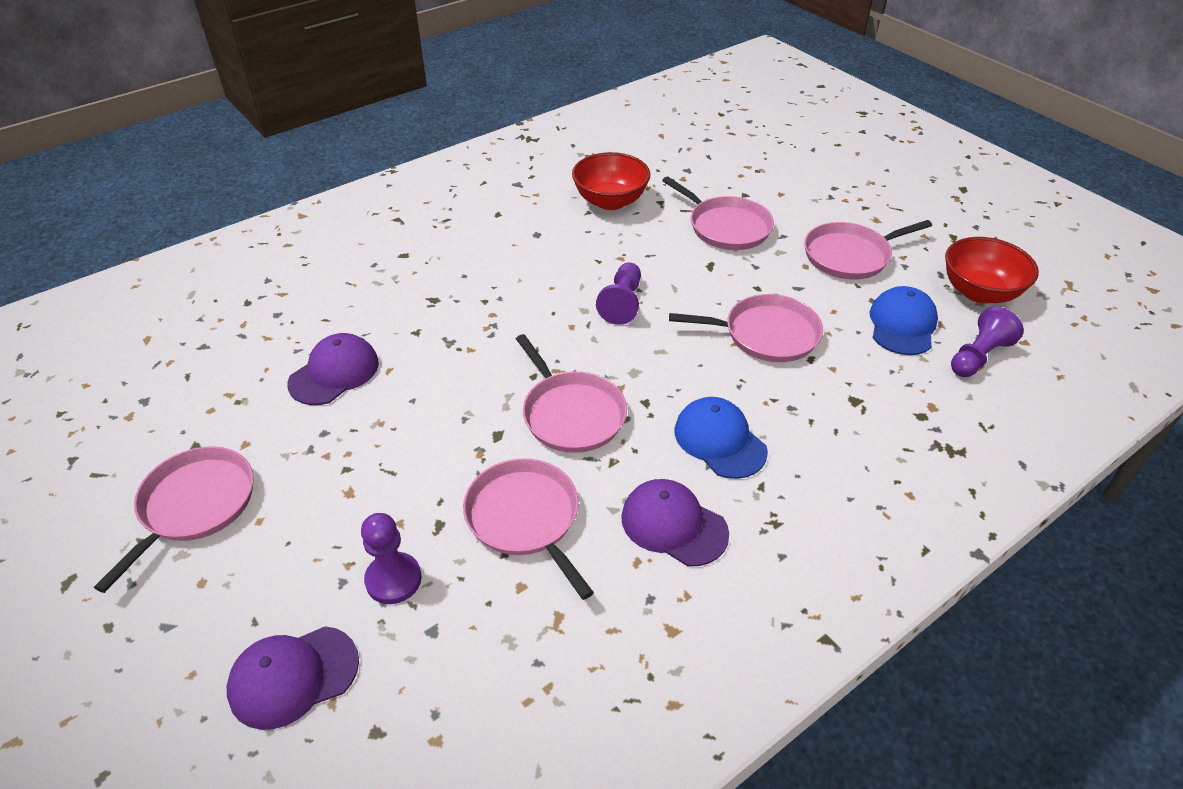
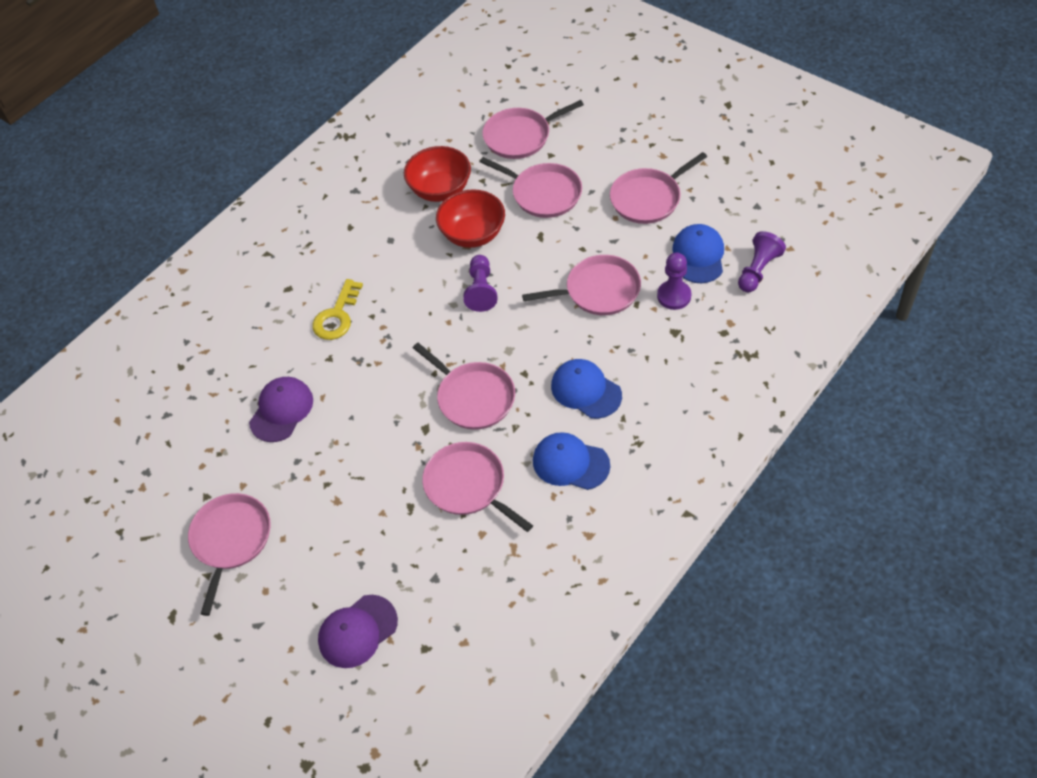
camera: 10 degrees left, 10 degrees up
purple pawn [361,513,422,604] -> purple pawn moved to [657,253,692,310]
purple cap [621,479,729,566] -> blue cap [533,432,610,490]
red bowl [945,237,1039,304] -> red bowl moved to [436,189,505,248]
none -> yellow key [312,279,363,340]
none -> pink pan [482,100,584,159]

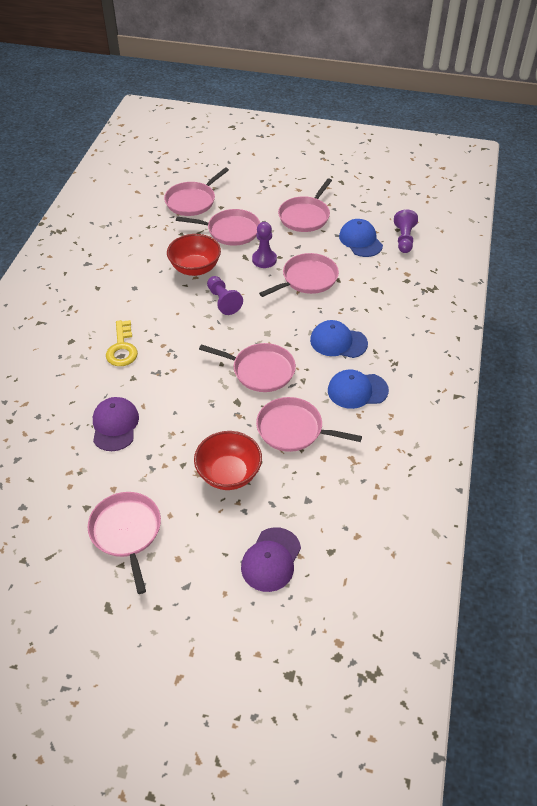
camera: 30 degrees left, 5 degrees down
red bowl [404,146,471,202] -> red bowl moved to [194,431,262,490]
purple pawn [657,253,692,310] -> purple pawn moved to [252,222,277,268]

